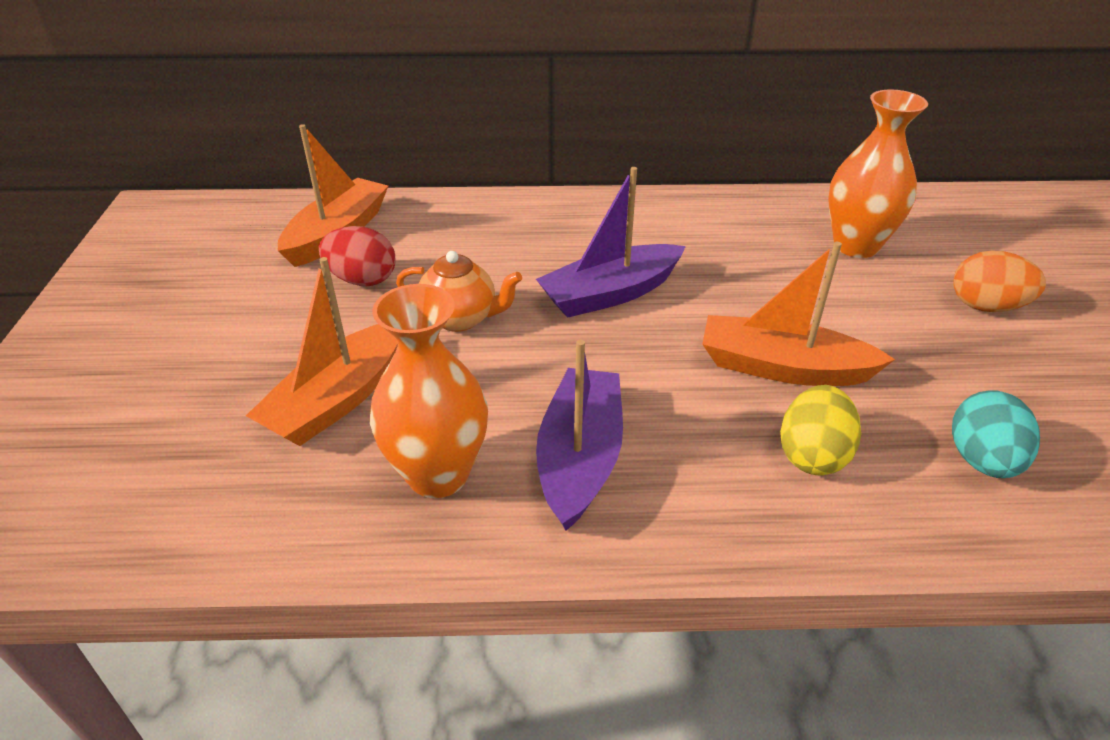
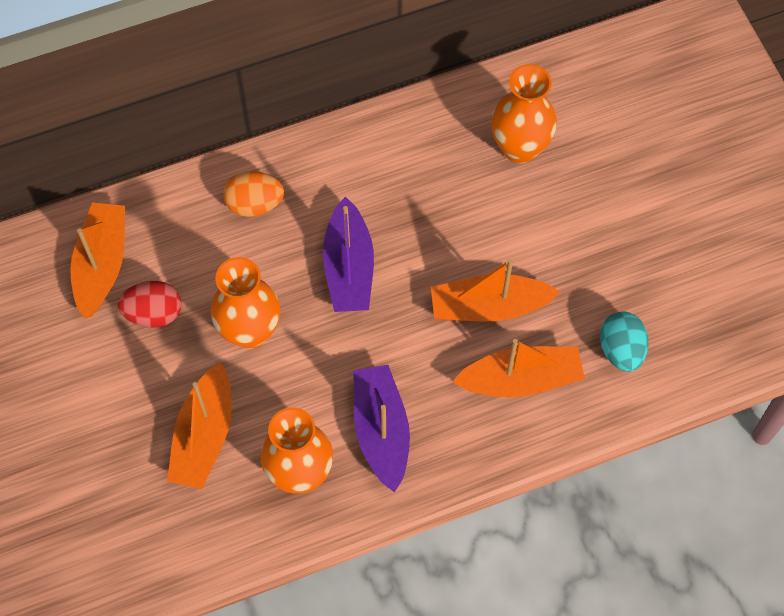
camera: 20 degrees left, 25 degrees up
orange teapot [396,251,522,332] -> orange vase [211,257,280,349]
purple boat [536,167,686,318] -> purple boat turned 45 degrees counterclockwise [323,197,374,312]
yellow egg [780,385,861,475] -> orange boat [452,339,585,397]
orange egg [953,250,1046,312] -> orange egg moved to [223,171,284,217]

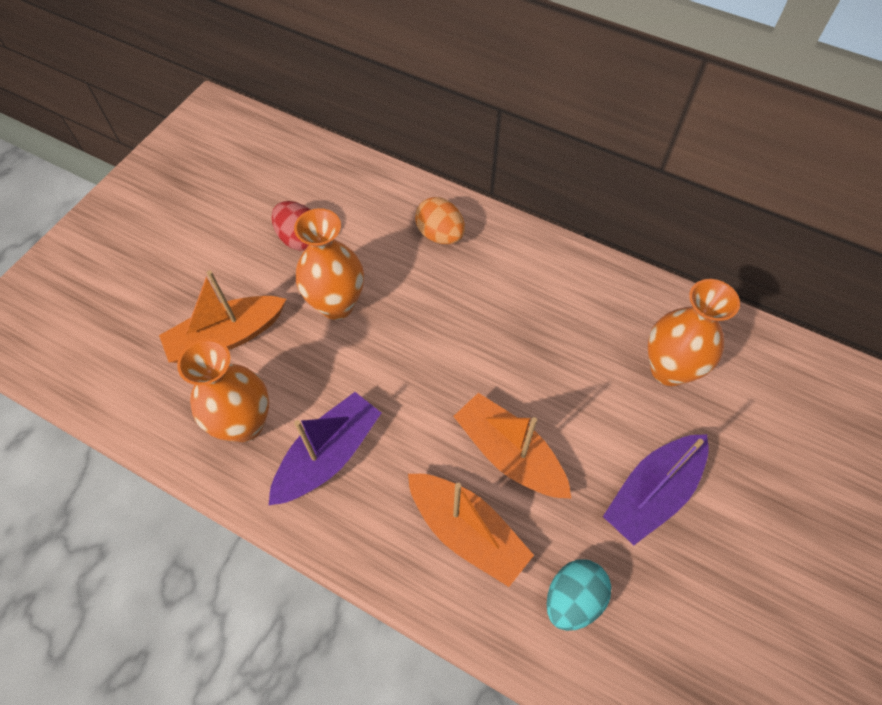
camera: 50 degrees right, 5 degrees down
orange boat [70,203,125,319] -> none
purple boat [323,197,374,312] -> purple boat moved to [603,434,709,545]

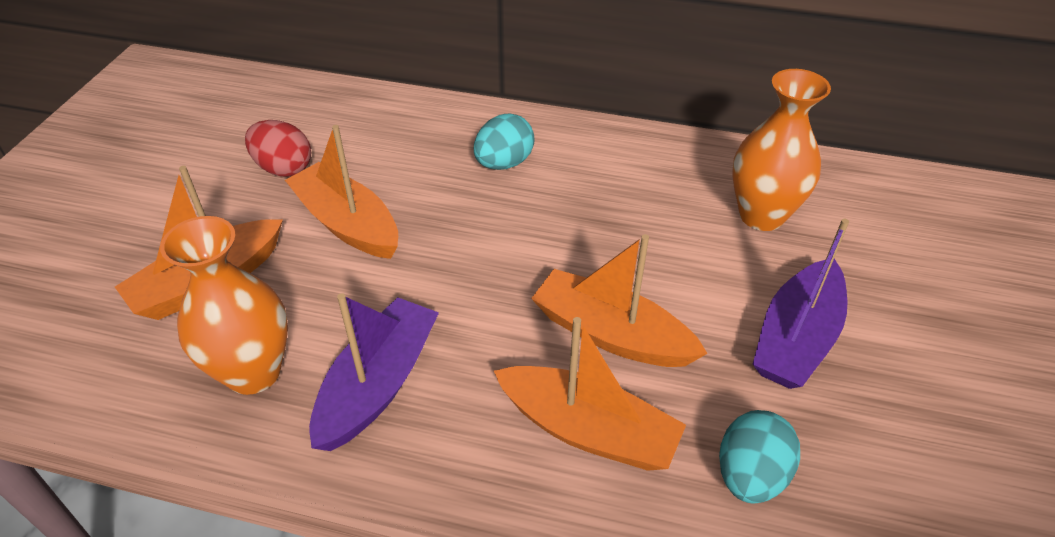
camera: 15 degrees left, 15 degrees down
orange vase [294,208,364,320] -> orange boat [285,125,398,259]
orange egg [415,197,465,244] -> none
none -> turquoise egg [474,114,535,170]

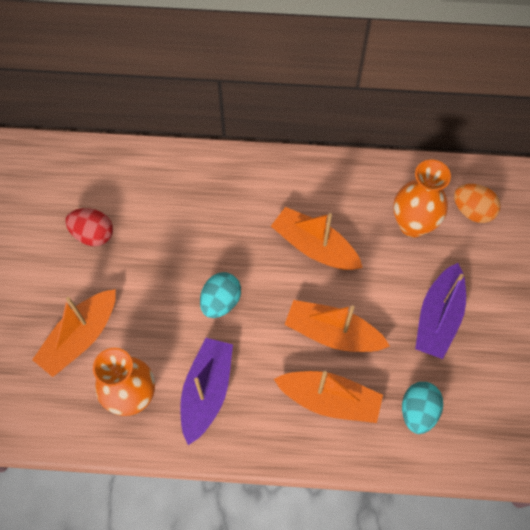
camera: 10 degrees left, 20 degrees up
orange boat [285,125,398,259] -> orange boat moved to [271,207,363,270]
turquoise egg [474,114,535,170] -> turquoise egg moved to [200,272,241,318]
none -> orange egg [454,184,500,223]

